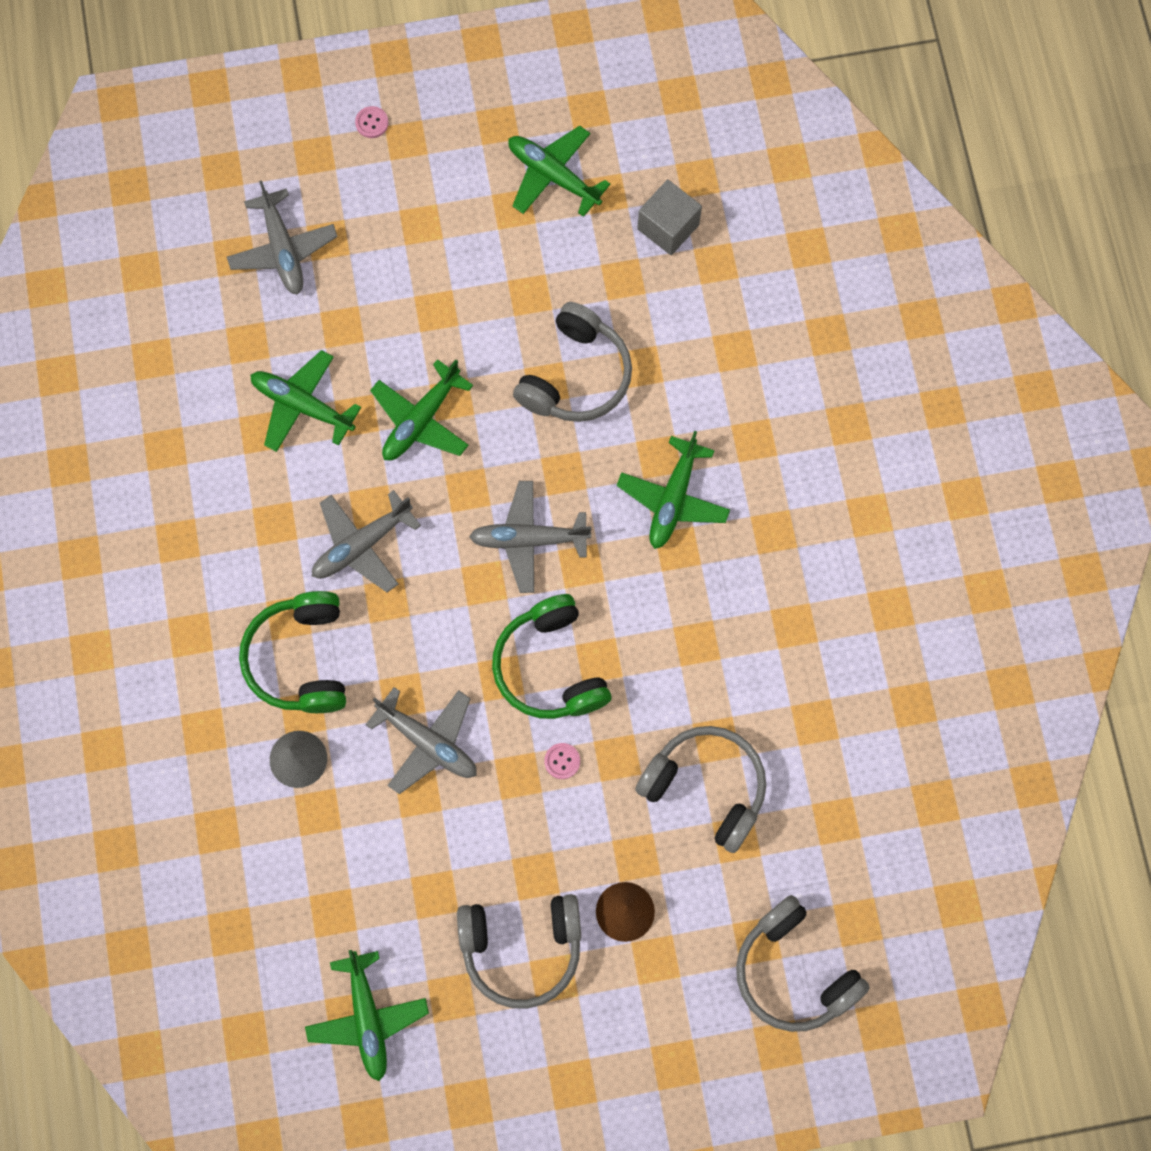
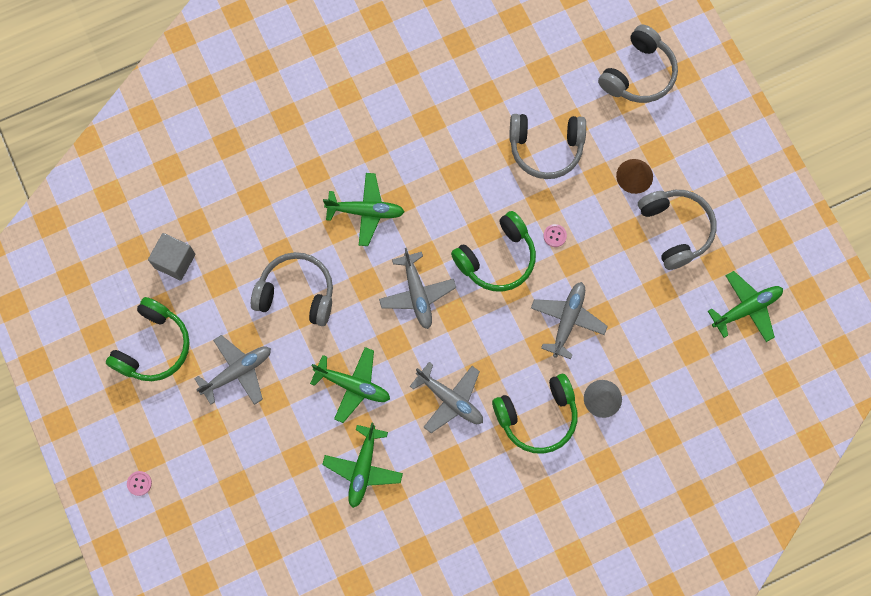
camera: 105 degrees left, 0 degrees up
grey plane [227,180,338,295] -> grey plane moved to [194,335,271,405]
green plane [508,126,610,217] -> green headphones [106,297,190,381]
grey headphones [635,726,766,853] -> grey headphones turned 105 degrees counterclockwise [509,114,586,179]

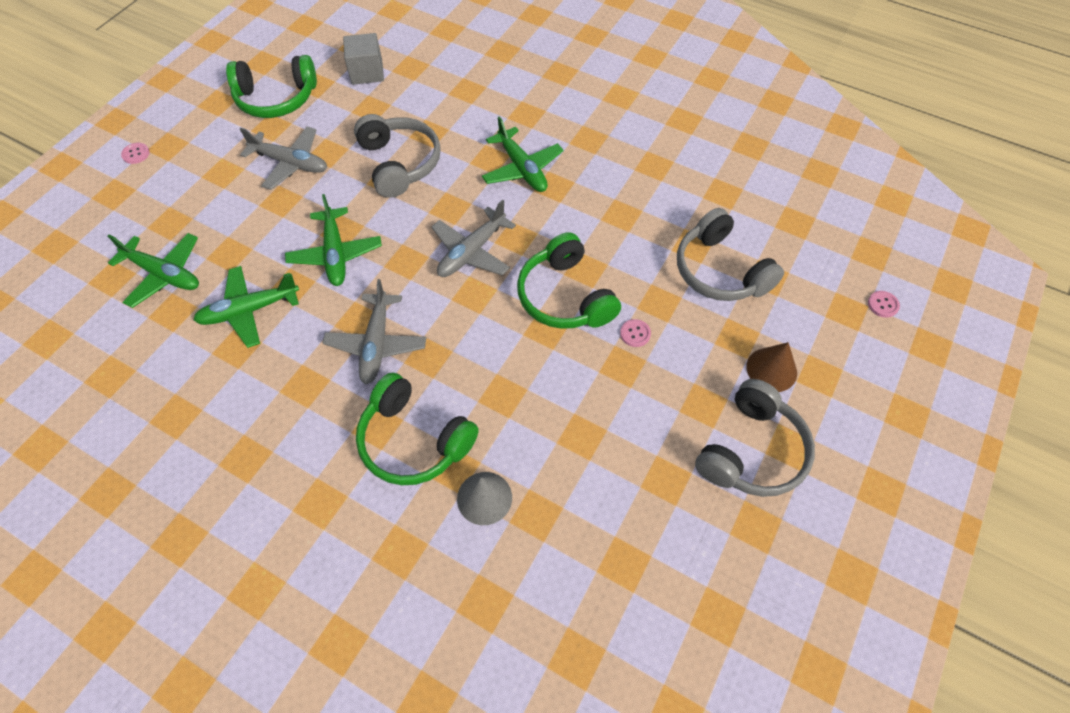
camera: 55 degrees right, 15 degrees down
green headphones [451,211,536,292] -> green headphones turned 45 degrees clockwise [517,232,621,329]
grey plane [531,282,608,359] -> none
grey headphones [598,25,678,103] -> pink button [868,291,900,318]
green plane [708,271,783,342] -> green plane moved to [108,233,199,308]

